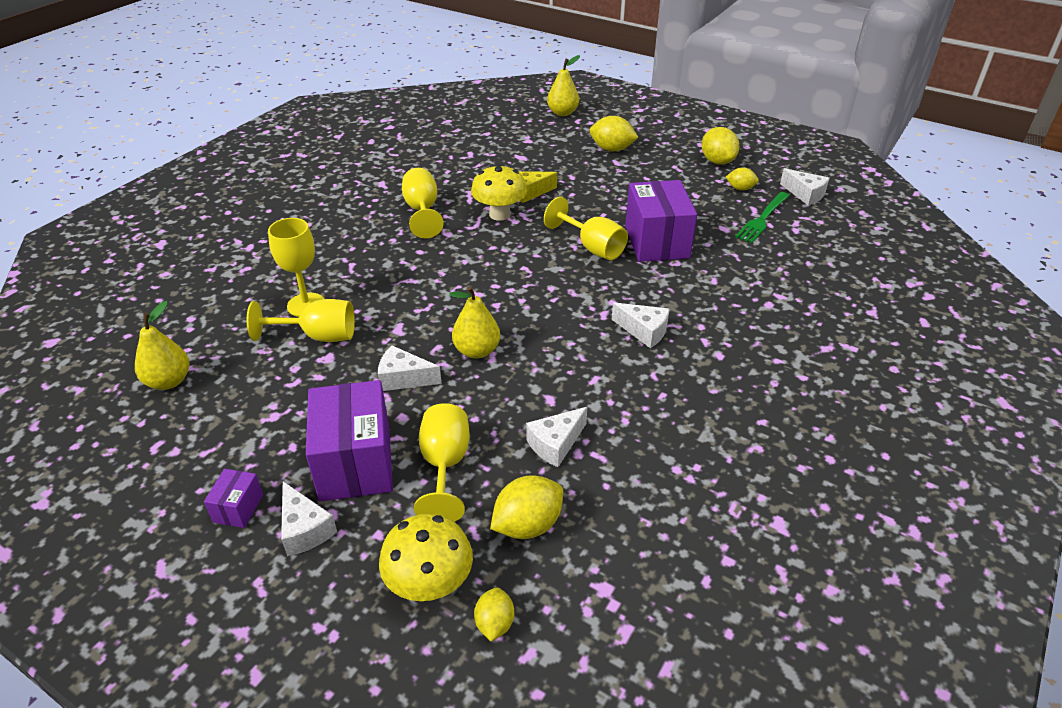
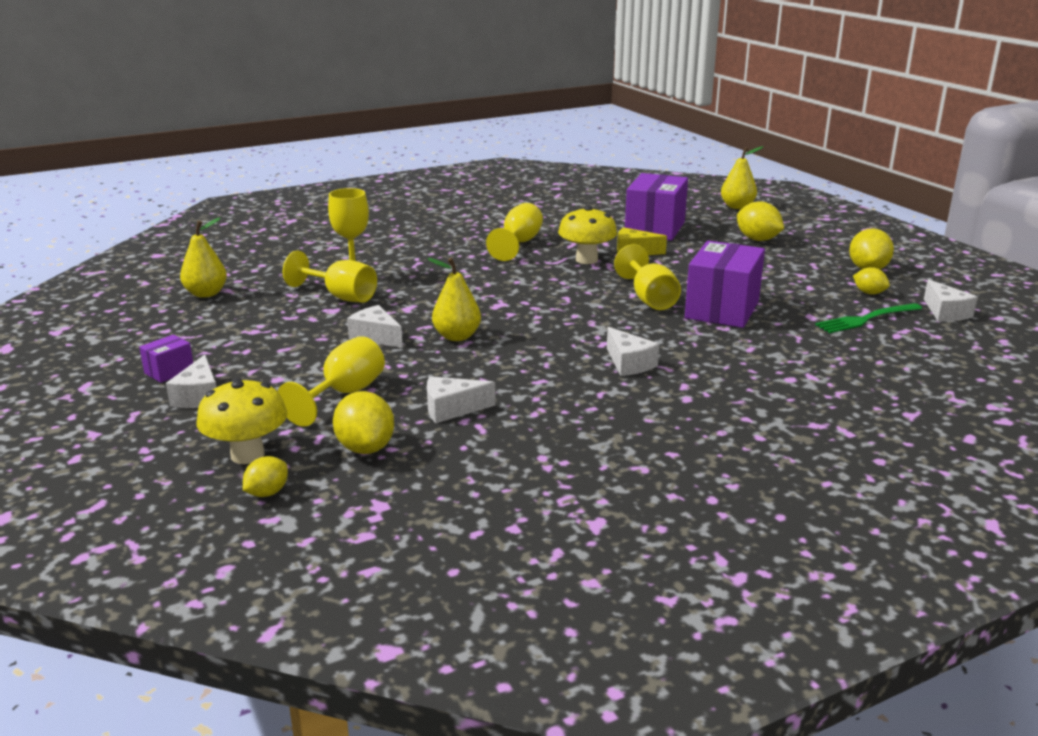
camera: 30 degrees right, 15 degrees down
purple box [306,380,393,502] -> purple box moved to [625,173,688,241]
yellow lemon [490,475,563,539] -> yellow lemon turned 75 degrees clockwise [333,391,394,454]

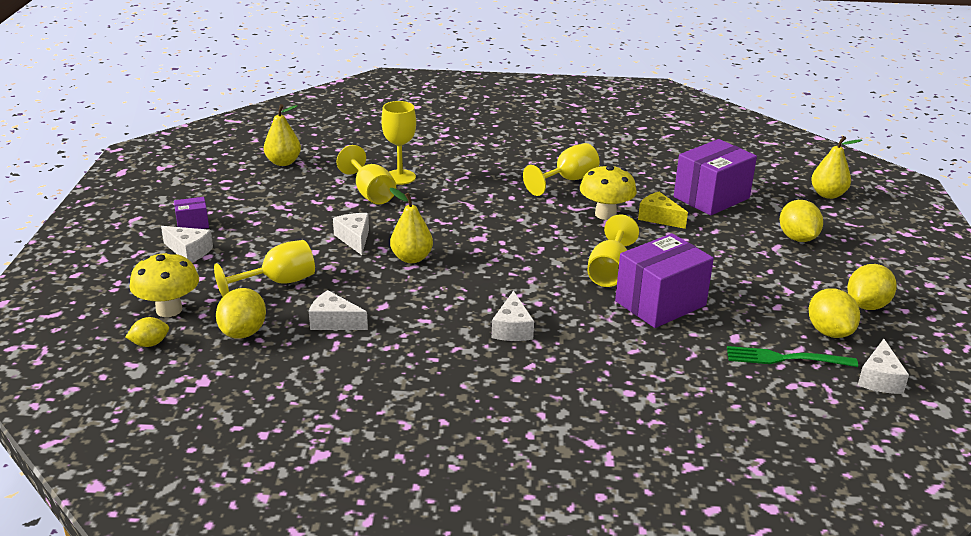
camera: 30 degrees right, 5 degrees up
white cheese [166,355,216,408] -> white cheese turned 90 degrees counterclockwise [161,226,213,262]
yellow lemon [853,267,890,295] -> yellow lemon [808,288,860,338], size x1.65

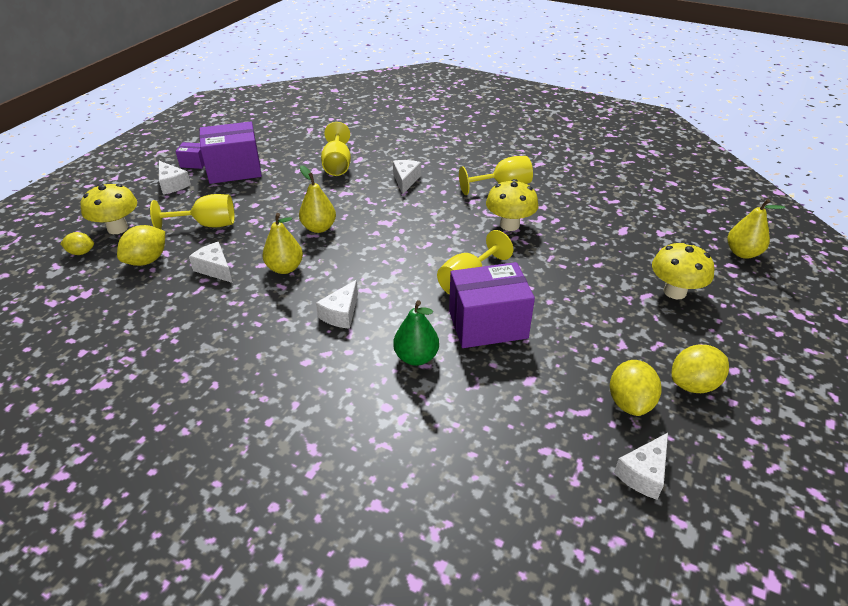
camera: 25 degrees right, 10 degrees up
yellow pear [264,104,301,166] -> yellow pear moved to [262,213,303,274]
white cheese [333,213,369,255] -> white cheese moved to [393,160,421,194]
yellow goblet [381,101,416,185] -> none
yellow cheese [638,192,688,229] -> none
purple box [674,139,757,216] -> purple box moved to [199,121,262,184]
green fork [727,346,858,367] -> none
yellow lemon [780,200,823,242] -> yellow mushroom [652,242,714,299]
none -> green pear [393,300,439,366]

